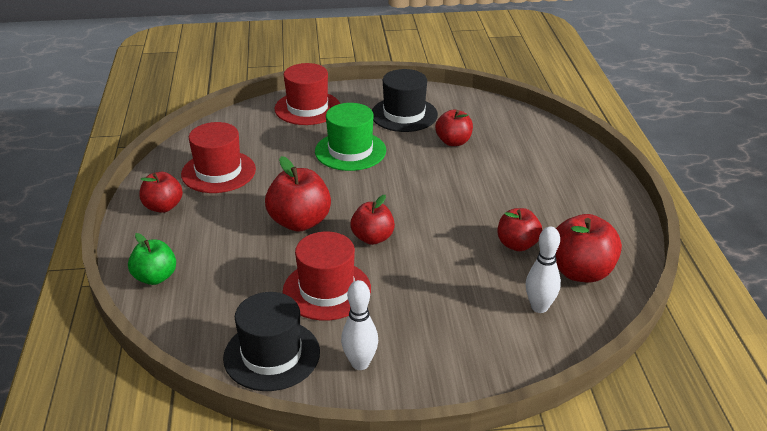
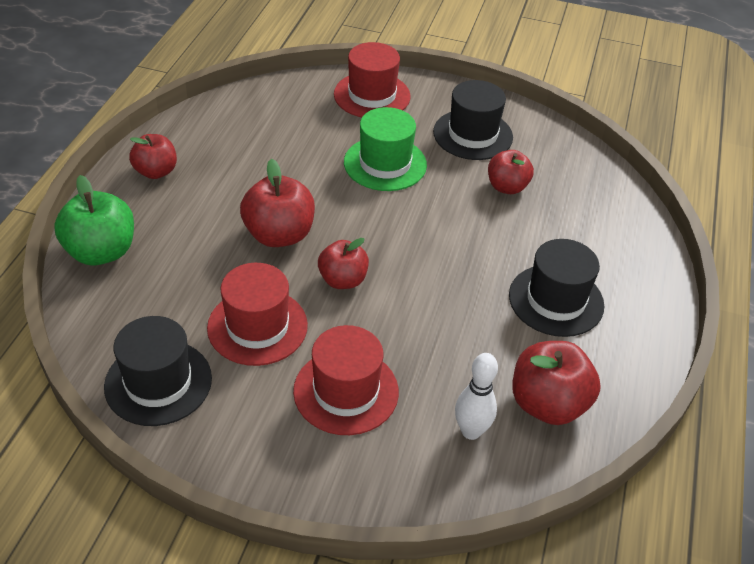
camera: 20 degrees right, 10 degrees up
green apple [128,233,176,285] -> green apple [54,175,134,266], size x1.51
red hat [181,122,256,193] -> red hat moved to [293,325,399,435]
white bowling pin [341,280,378,370] -> none
red apple [498,208,542,251] -> none
none -> black hat [509,239,604,337]

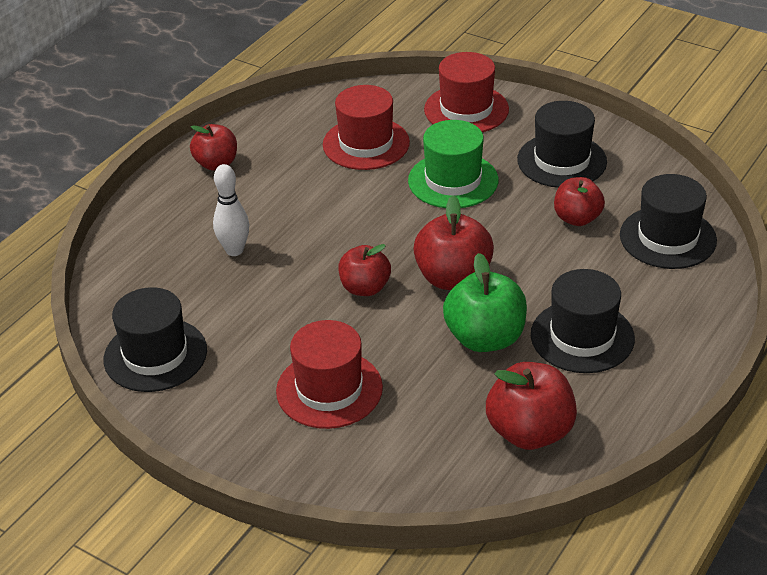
camera: 20 degrees right, 5 degrees down
green apple [54,175,134,266] -> green apple moved to [443,253,527,352]
red hat [207,263,308,366] -> red hat moved to [323,85,410,170]
red apple [240,159,315,247] -> red apple moved to [413,195,494,290]
white bowling pin [455,353,498,440] -> white bowling pin moved to [213,164,249,256]
none -> black hat [620,174,717,269]

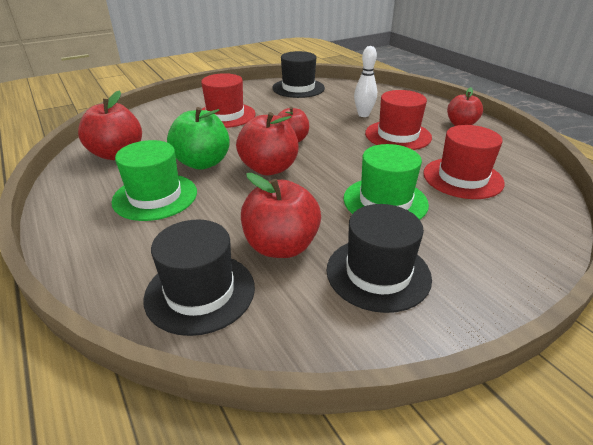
camera: 115 degrees right, 5 degrees down
red hat [424,52,509,132] -> red hat moved to [365,90,432,150]
black hat [531,269,635,373] -> green hat [111,140,197,221]
red apple [554,177,605,226] -> red apple [241,173,321,258], size x1.51

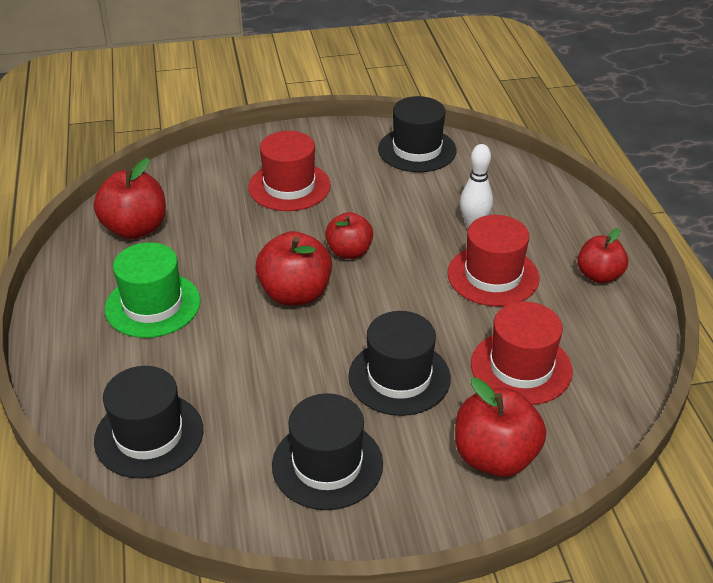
camera: 20 degrees right, 5 degrees up
green apple [167,107,230,170] -> none
red apple [241,173,321,258] -> red apple moved to [455,378,546,477]
green hat [344,144,429,220] -> black hat [348,311,451,416]

